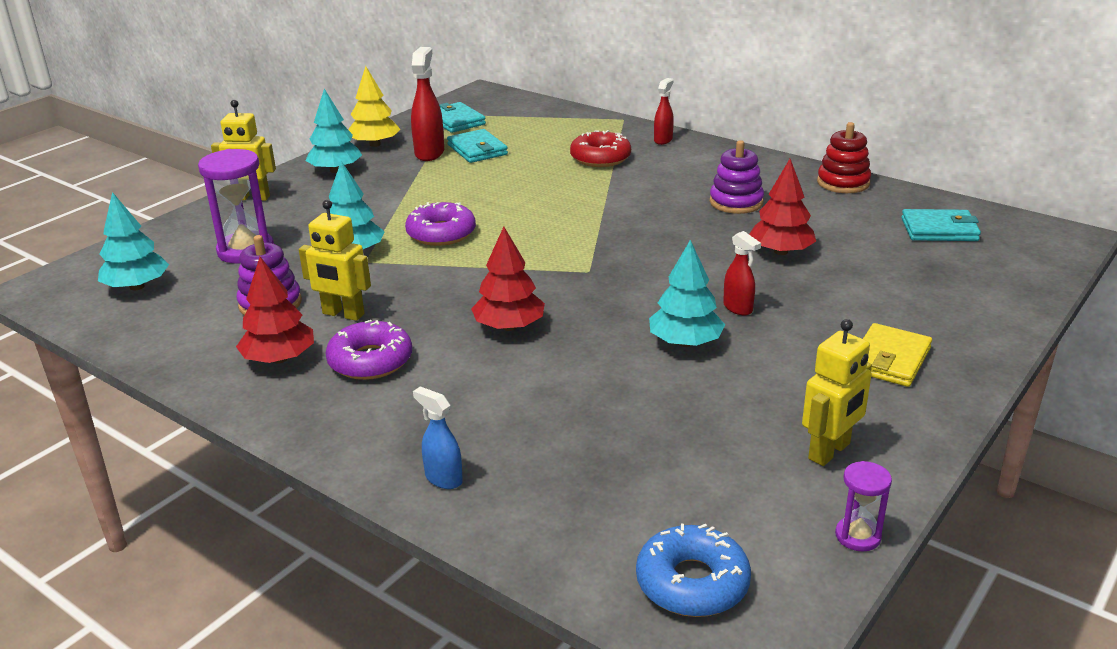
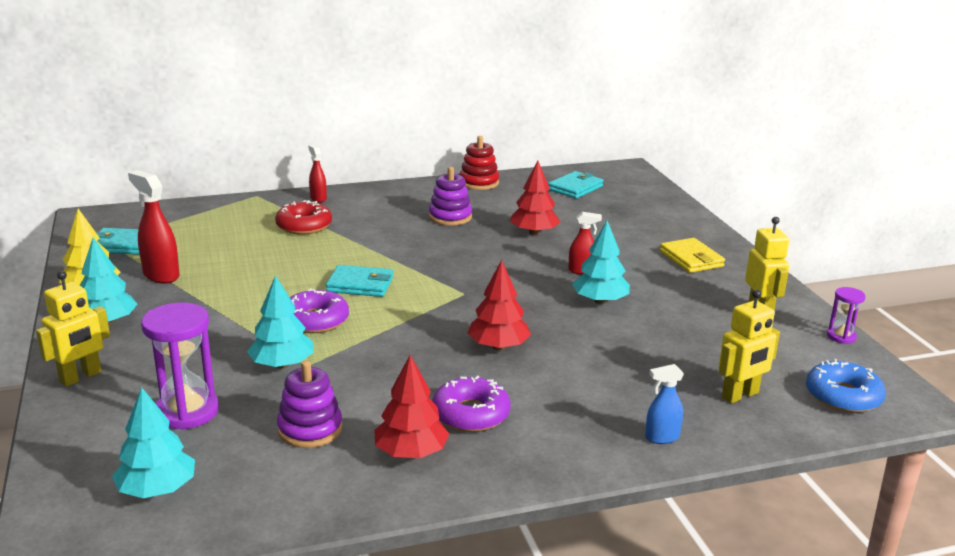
camera: 55 degrees left, 5 degrees down
yellow robot [299,200,371,321] -> yellow robot moved to [719,289,780,403]
turquoise wallet [447,129,508,163] -> turquoise wallet moved to [326,265,393,297]

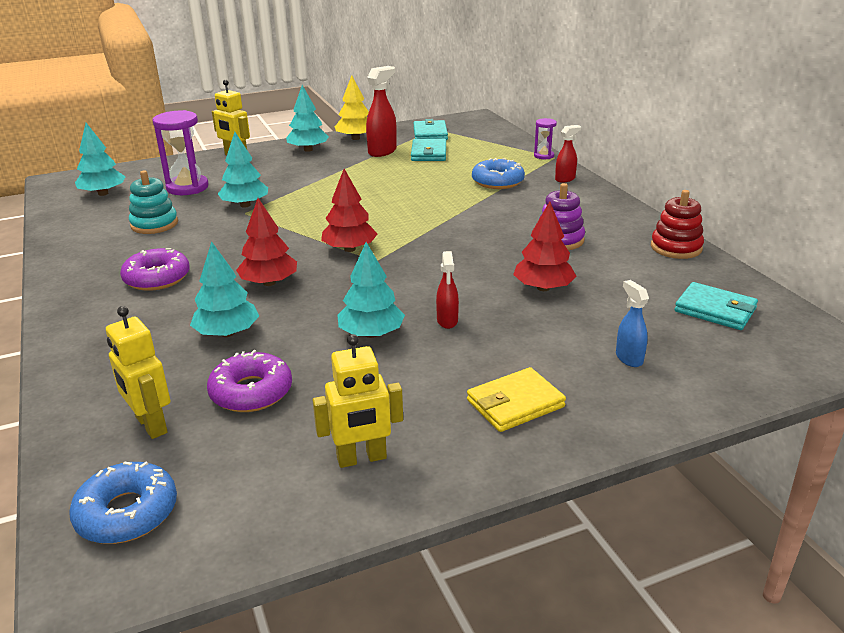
camera: 85 degrees right, 5 degrees up
red donut [275,200,332,235] -> blue donut [472,158,525,189]
purple stacking toy [277,361,343,448] -> turquoise stacking toy [129,170,178,234]
purple donut [290,288,349,333] -> purple donut moved to [207,350,292,412]
turquoise wallet [326,265,393,297] -> turquoise wallet moved to [411,139,446,161]
red tree [374,355,449,458] -> red tree moved to [321,169,377,252]
blue spray bottle [645,364,684,444] -> blue spray bottle moved to [616,280,649,367]
purple hourglass [827,287,865,344] -> purple hourglass moved to [534,118,557,159]
none -> turquoise tree [190,241,259,337]

